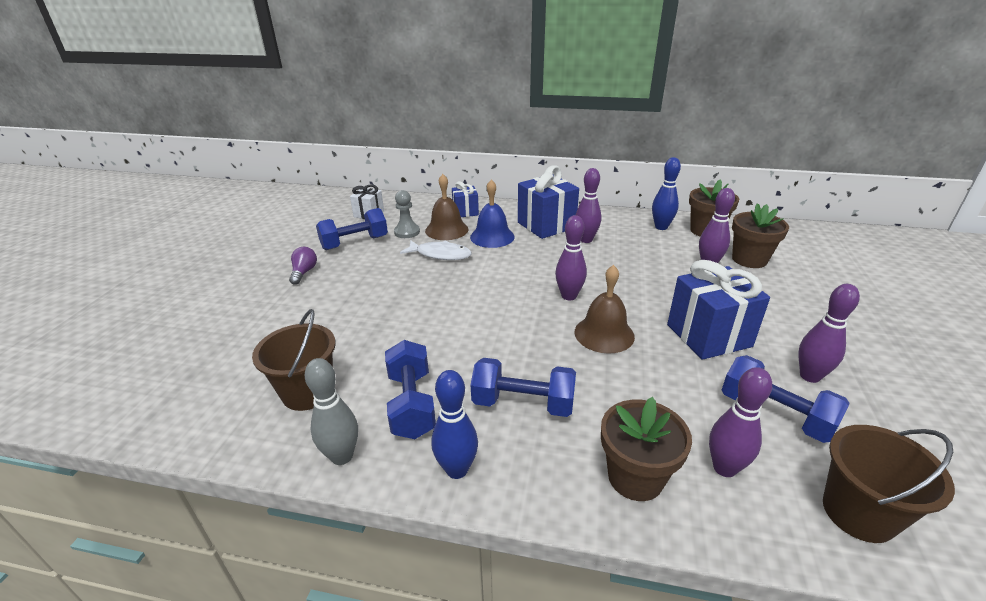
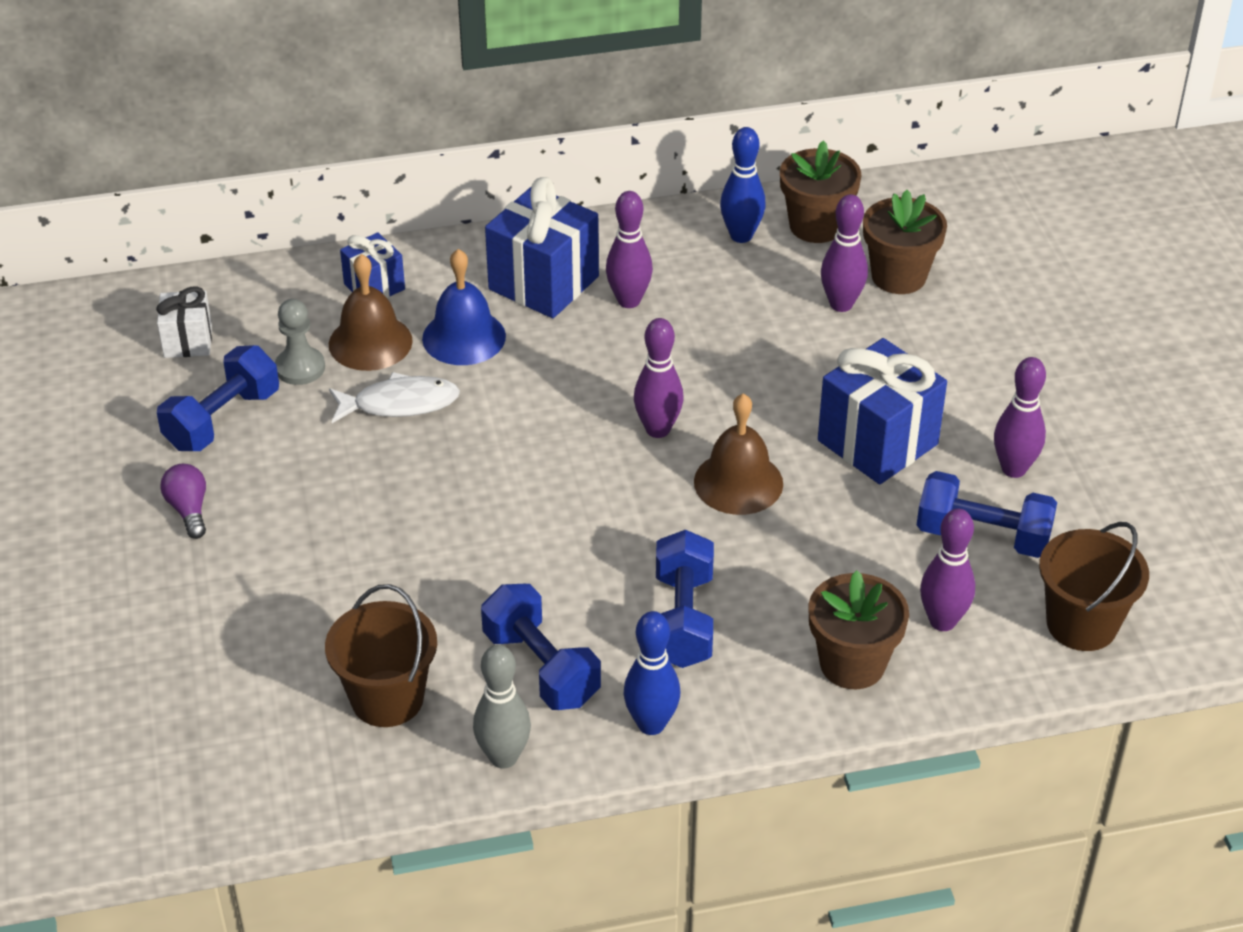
camera: 25 degrees left, 10 degrees up
blue dumbbell [471,358,576,417] -> blue dumbbell turned 75 degrees counterclockwise [656,530,714,668]

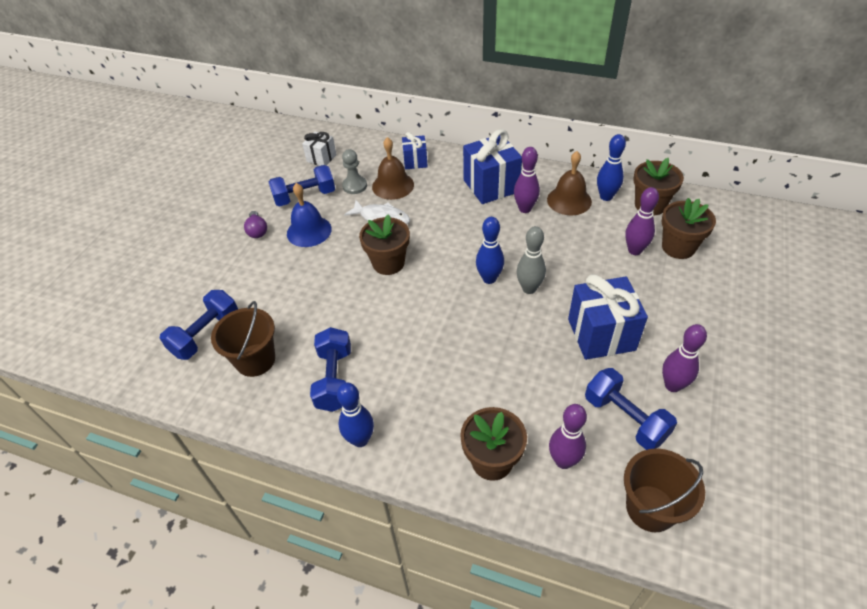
camera: 35 degrees right, 5 degrees up
purple light bulb [160,464,206,539] -> purple light bulb turned 150 degrees clockwise [244,211,267,238]
blue bell [422,249,506,365] -> blue bell moved to [287,183,332,247]
grey bowling pin [473,644,531,769] -> grey bowling pin moved to [517,226,546,294]
purple bowling pin [634,318,684,438] -> blue bowling pin [476,217,504,284]
blue dumbbell [656,530,714,668] -> blue dumbbell moved to [160,290,238,360]
brown bell [694,393,783,515] -> brown bell moved to [547,151,592,215]
none -> brown flower pot [359,214,410,275]

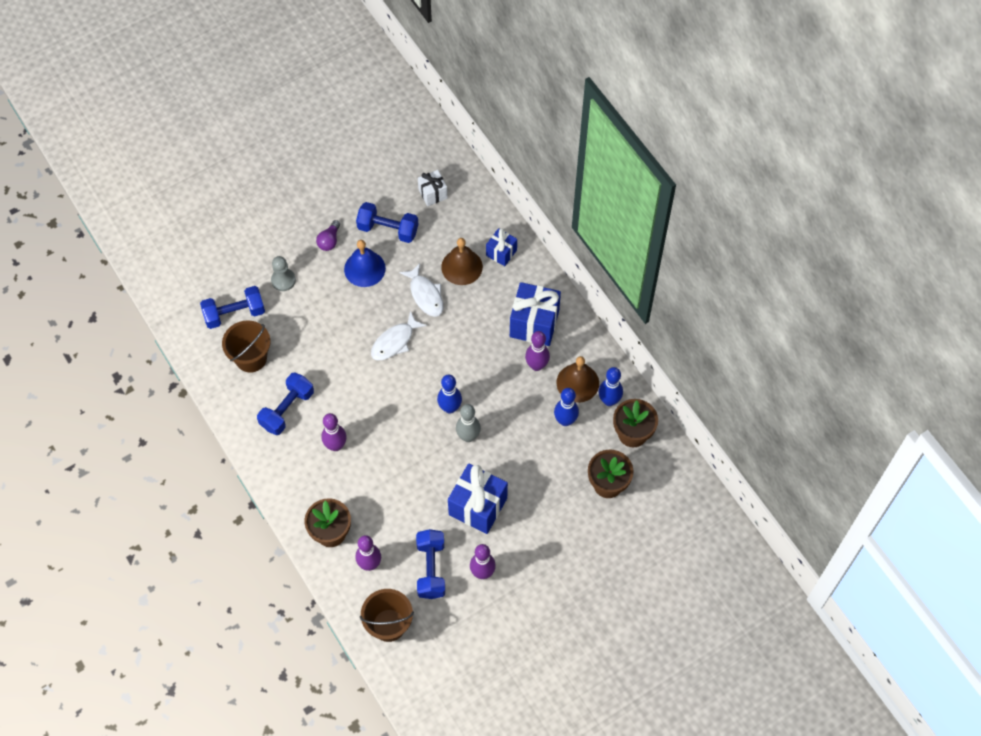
camera: 35 degrees right, 15 degrees up
blue bowling pin [337,382,374,447] -> blue bowling pin moved to [554,388,579,426]
grey pawn [342,149,367,194] -> grey pawn moved to [271,256,296,291]
brown flower pot [359,214,410,275] -> white fish [371,311,427,360]
purple bowling pin [625,187,659,255] -> purple bowling pin moved to [322,413,347,451]

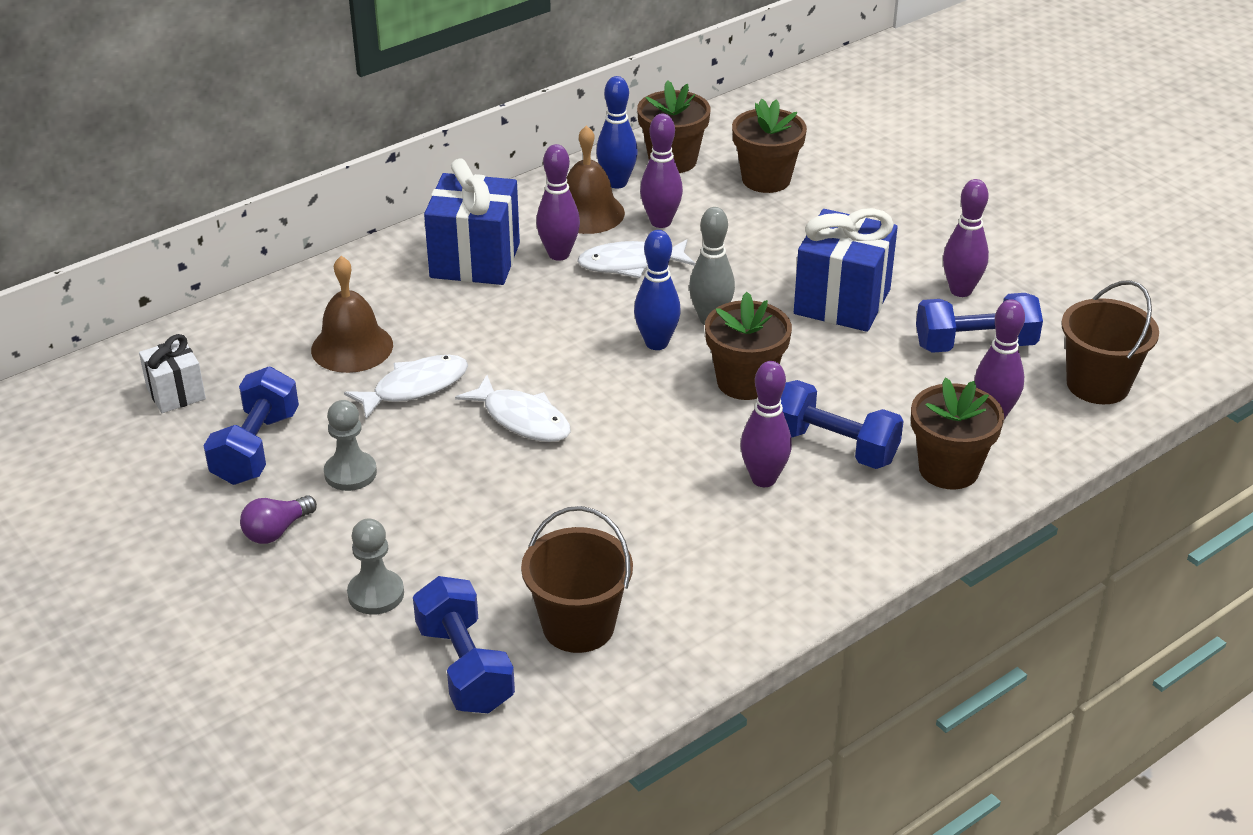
camera: 95 degrees left, 25 degrees down
blue dumbbell [257,373,314,435] -> blue dumbbell moved to [781,380,904,469]
purple light bulb [316,220,340,251] -> purple light bulb turned 120 degrees clockwise [240,495,317,544]
blue bell [344,240,386,287] -> grey pawn [324,400,377,491]
blue gift [486,228,517,266] -> none
blue bowling pin [554,388,579,426] -> purple bowling pin [640,114,683,228]
none -> white fish [577,239,695,278]
none -> brown flower pot [705,292,792,400]

